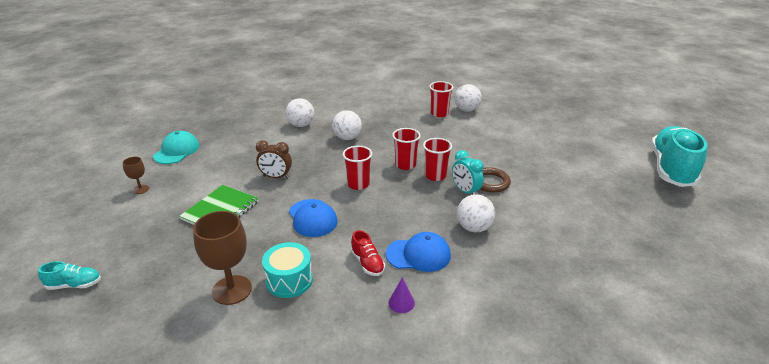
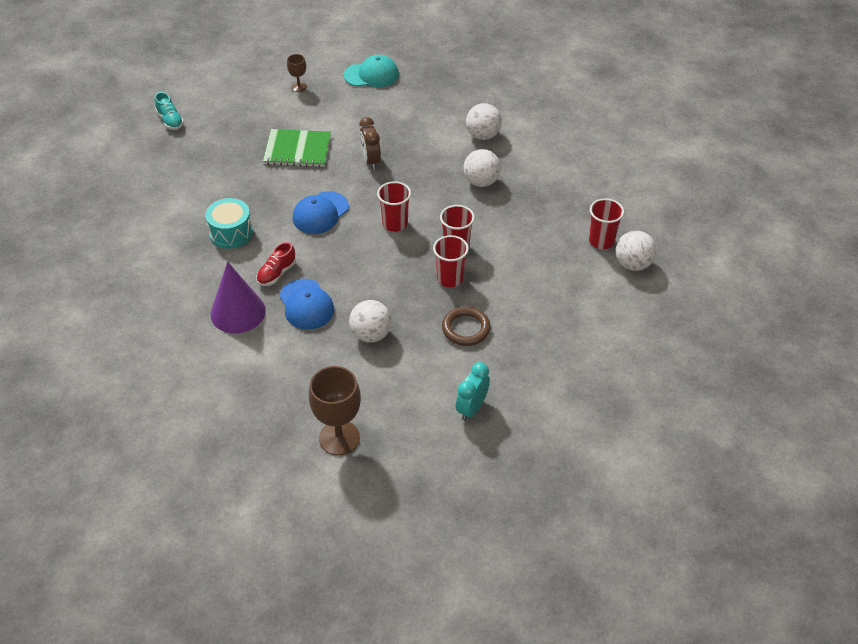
camera: 65 degrees right, 15 degrees up
brown goblet [193,211,252,305] -> brown goblet moved to [309,366,361,456]
purple cone [388,277,415,313] -> purple cone [211,262,266,333], size x2.21
turquoise clock [452,150,484,195] -> turquoise clock moved to [456,362,490,421]
turquoise shoe [651,126,708,187] -> none

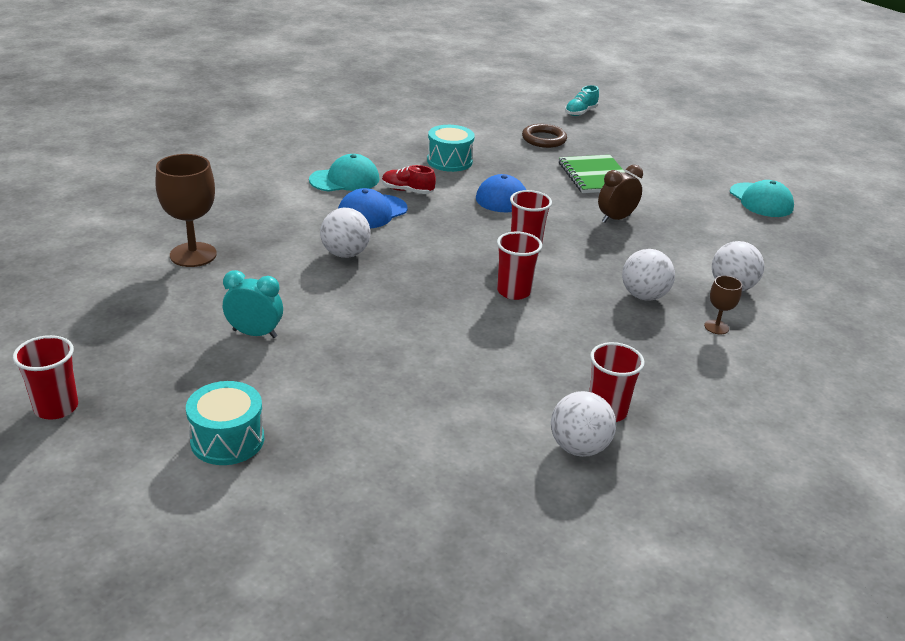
camera: 70 degrees right, 15 degrees down
purple cone [211,262,266,333] -> turquoise cap [309,154,379,192]
brown goblet [287,54,307,92] -> brown goblet moved to [704,276,742,334]
red cup [433,235,469,287] -> red cup moved to [13,335,78,419]
brown ring [442,307,491,346] -> brown ring moved to [522,124,567,148]
none -> turquoise drum [186,381,264,465]

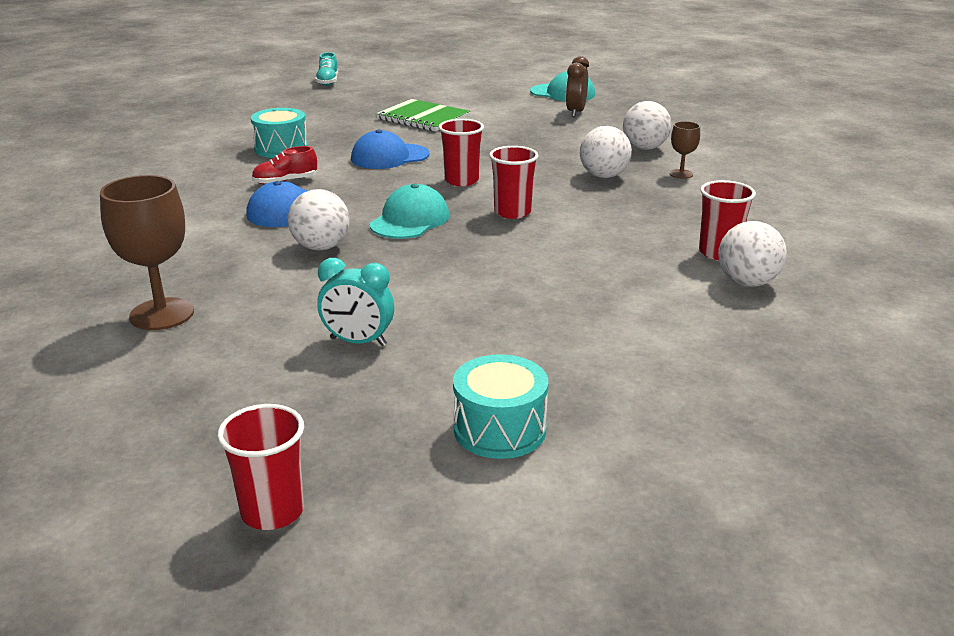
camera: 40 degrees left, 5 degrees down
turquoise clock [223,270,283,338] -> turquoise clock turned 135 degrees counterclockwise [317,258,394,346]
turquoise cap [309,154,379,192] -> turquoise cap moved to [370,184,450,239]
brown ring [522,124,567,148] -> none
brown clock [598,165,643,223] -> brown clock moved to [566,56,589,117]

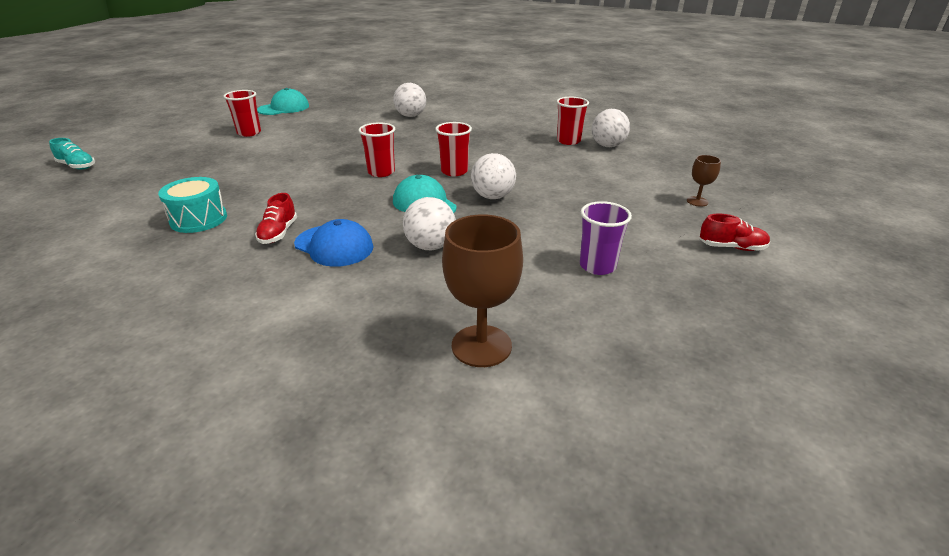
camera: 60 degrees left, 5 degrees up
red cup [217,404,304,530] -> red cup moved to [224,90,261,137]
turquoise clock [317,258,394,346] -> purple cup [580,201,632,275]
blue cap [351,129,430,169] -> none
green notebook [376,99,470,132] -> none
turquoise drum [453,355,548,459] -> red shoe [700,214,770,251]
brown clock [566,56,589,117] -> none
white ball [580,126,632,178] -> white ball moved to [471,153,516,199]
brown goblet [670,121,700,179] -> brown goblet moved to [687,155,721,207]

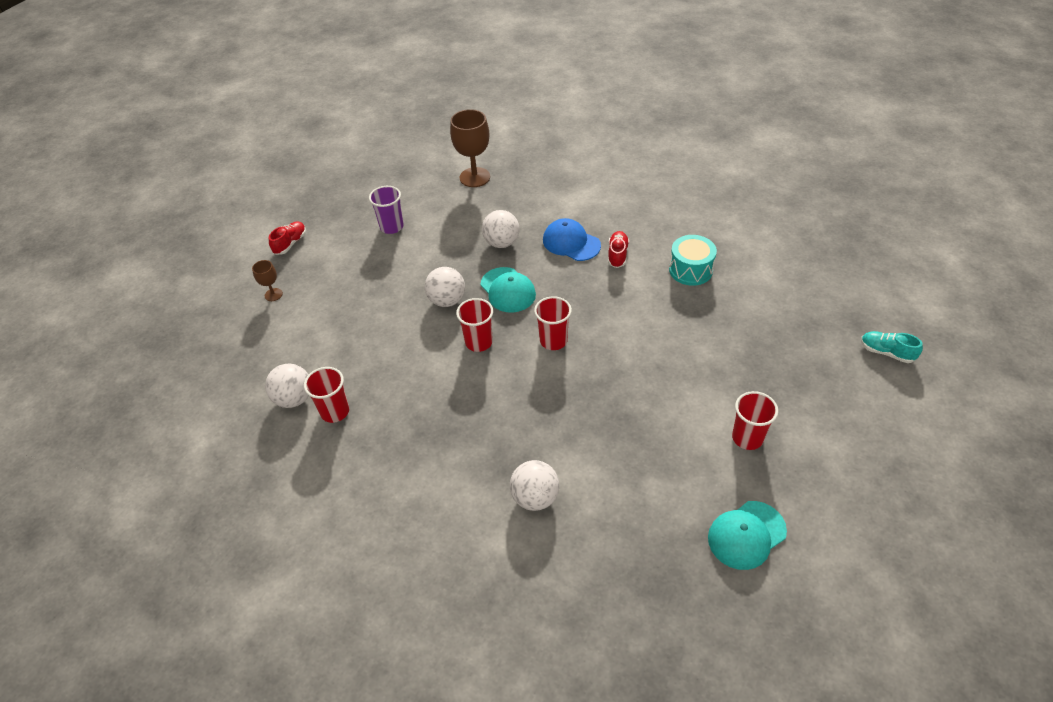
camera: 175 degrees left, 15 degrees up
red shoe [700,214,770,251] -> red shoe turned 105 degrees clockwise [269,221,306,255]

